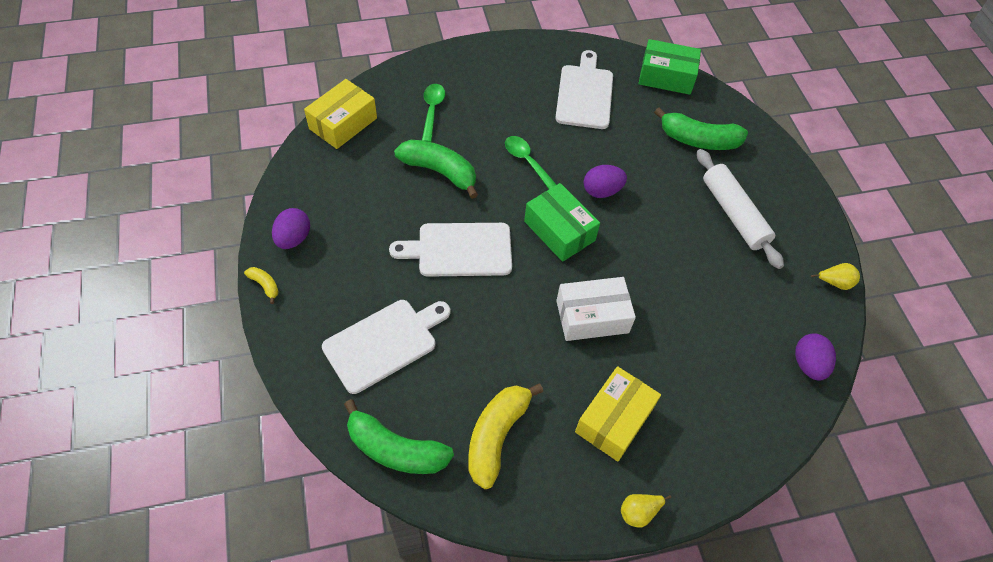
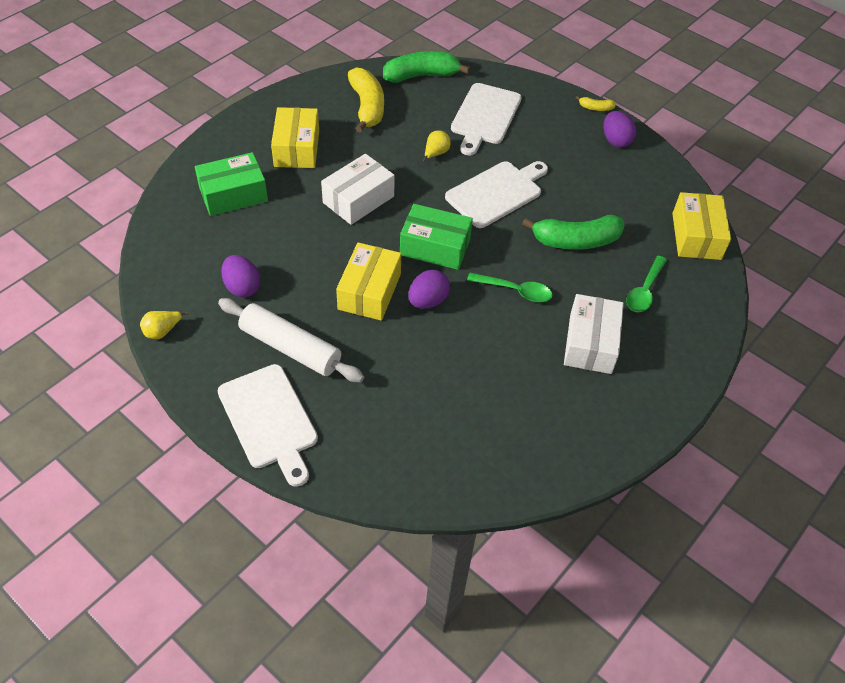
camera: 145 degrees right, 5 degrees down
green spoon [422,84,445,142] -> green spoon turned 60 degrees clockwise [626,256,667,312]
white cutting board [555,50,613,129] -> white cutting board moved to [218,364,318,487]
yellow pear [621,494,671,528] -> yellow pear moved to [423,130,451,162]
green box [639,39,701,95] -> green box moved to [195,152,268,216]
green banana [654,107,748,150] -> none
purple egg [795,333,836,380] -> purple egg moved to [221,255,260,297]
none -> yellow box [336,242,401,321]
none -> white box [564,294,624,374]

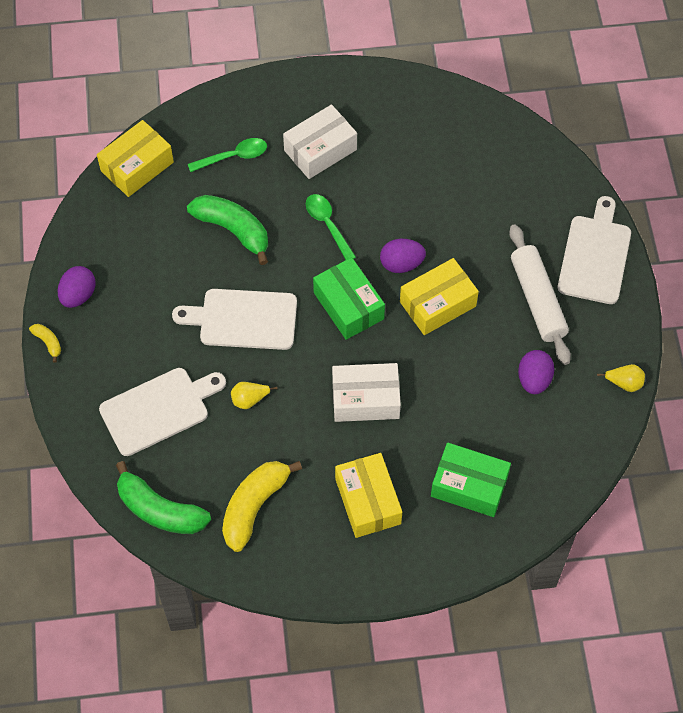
camera: 135 degrees left, 10 degrees up
yellow box [271,107,319,168] -> yellow box turned 60 degrees counterclockwise [335,453,402,538]

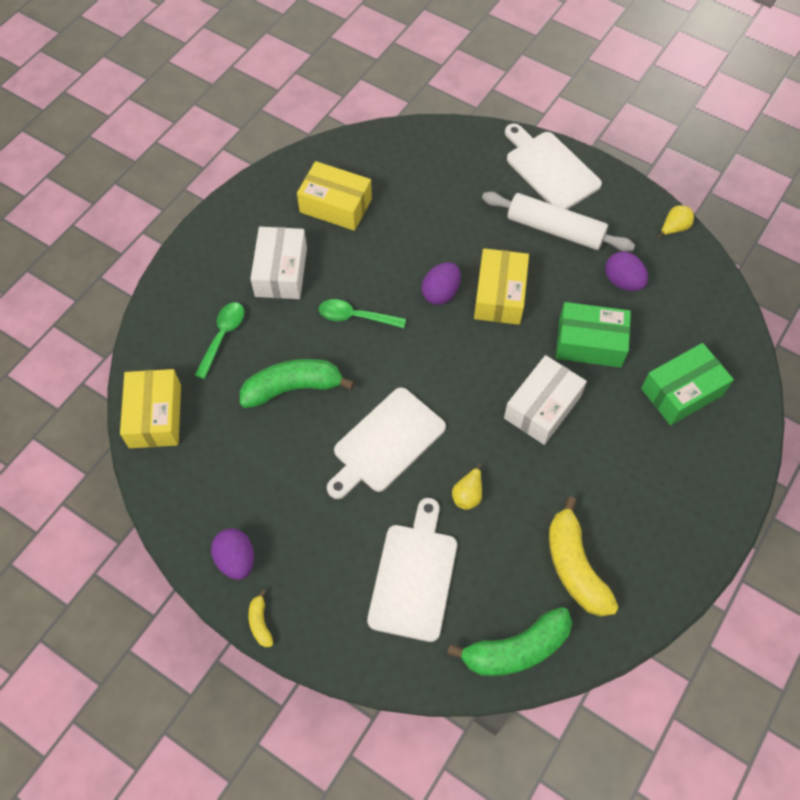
camera: 50 degrees left, 0 degrees up
yellow banana [29,324,61,363] -> yellow banana turned 105 degrees counterclockwise [248,590,273,647]
green box [313,257,385,340] -> green box moved to [556,302,631,368]
yellow box [335,453,402,538] -> yellow box moved to [297,161,372,231]

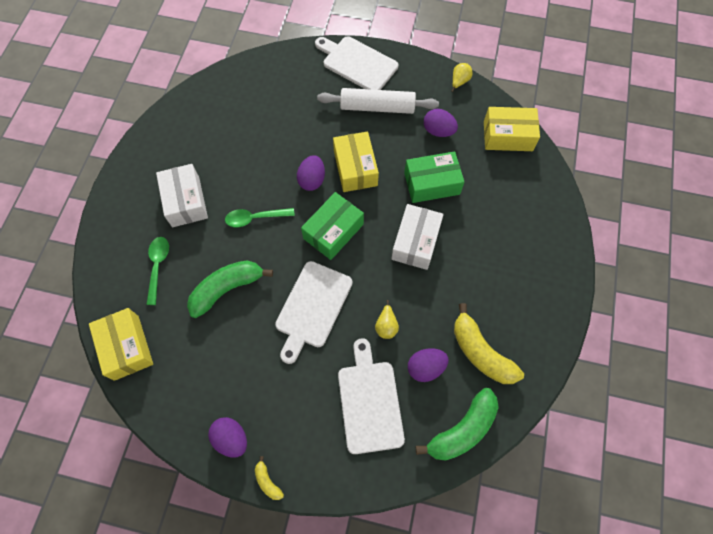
camera: 20 degrees left, 5 degrees up
yellow box [297,161,372,231] -> yellow box moved to [484,107,540,151]
green box [641,343,734,425] -> green box moved to [301,192,364,260]
none -> purple egg [408,348,449,382]

